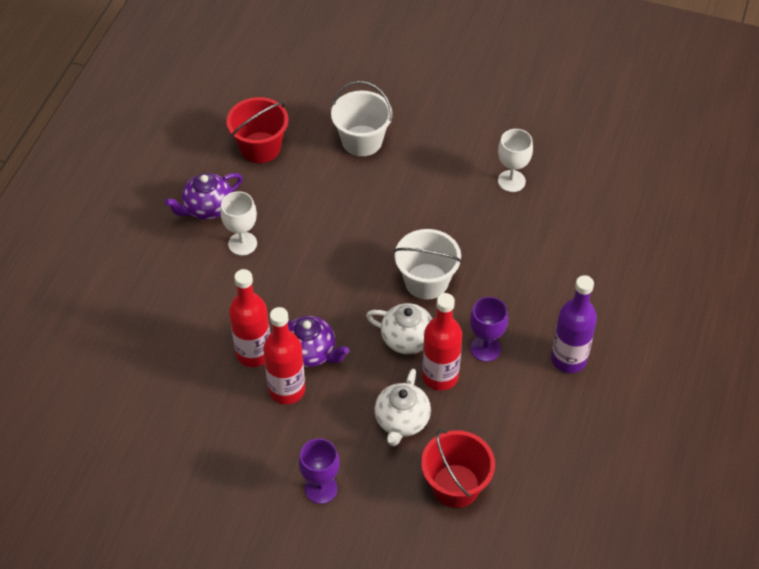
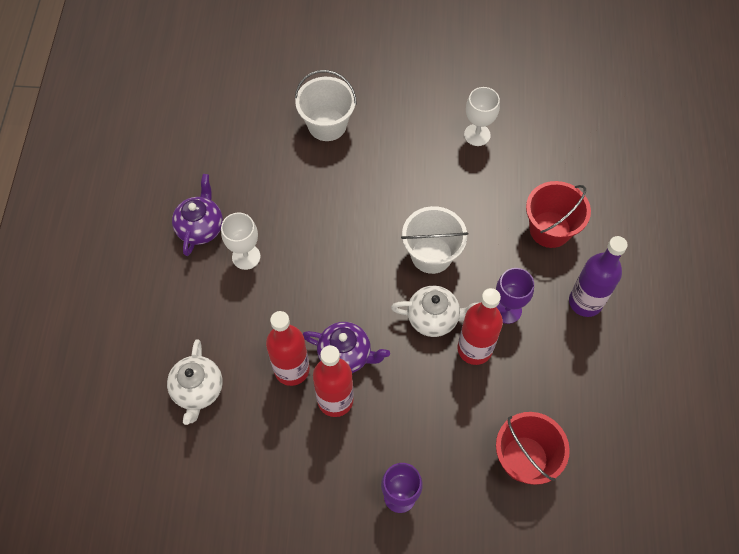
camera: 15 degrees left, 10 degrees up
purple teapot [165,173,243,220] -> purple teapot turned 150 degrees clockwise [172,174,223,256]
red bucket [226,97,288,163] -> red bucket moved to [526,181,591,248]
white teapot [374,369,431,446] -> white teapot moved to [167,339,223,425]

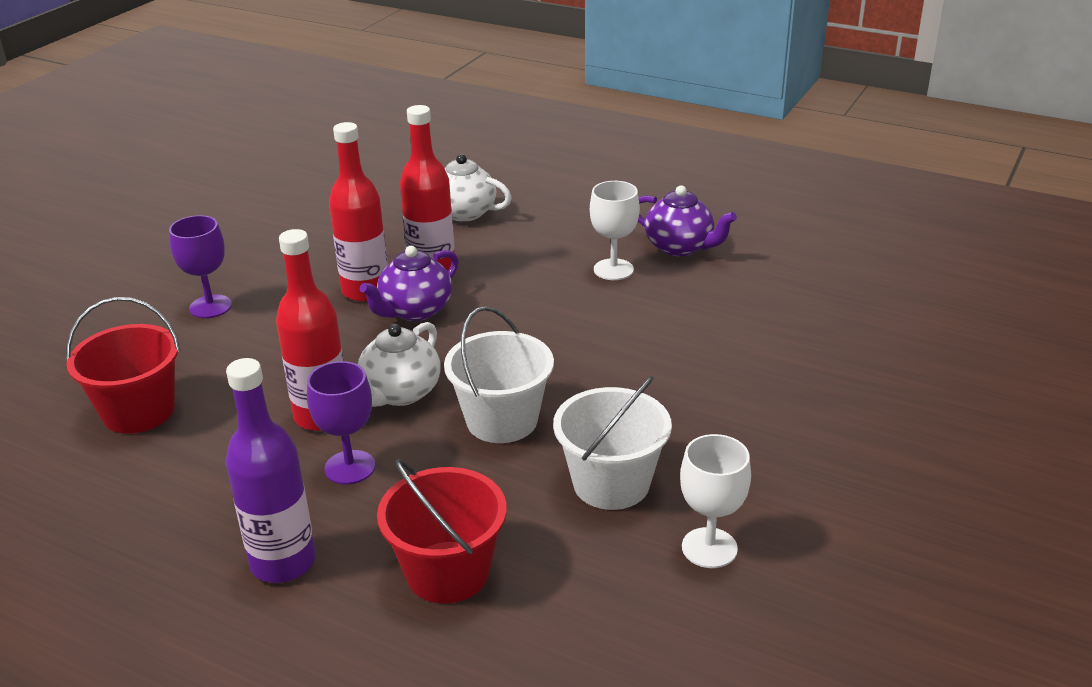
camera: 115 degrees right, 30 degrees down
white bucket [295,70,357,141] -> white bucket moved to [553,376,672,510]

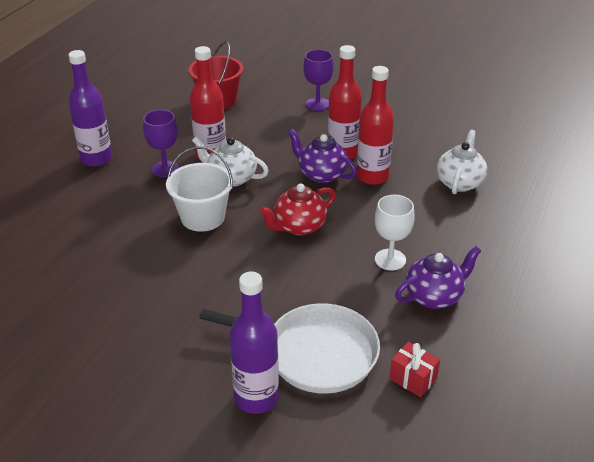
camera: 85 degrees right, 5 degrees up
red bucket [377,459,507,604] -> none
white bucket [553,376,672,510] -> none
purple teapot [638,185,737,256] -> purple teapot turned 150 degrees counterclockwise [395,246,481,309]
white goblet [680,434,751,568] -> none
none -> white pan [199,303,380,393]
none -> purple bottle [229,271,279,414]
none -> red teapot [259,184,336,236]
none -> red gift [389,342,440,397]

